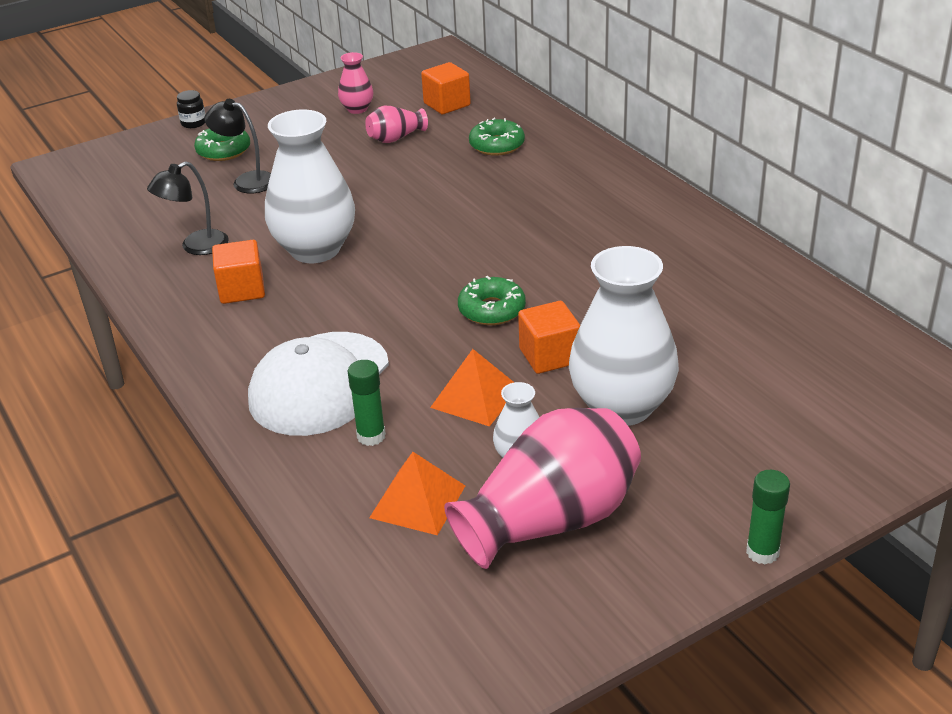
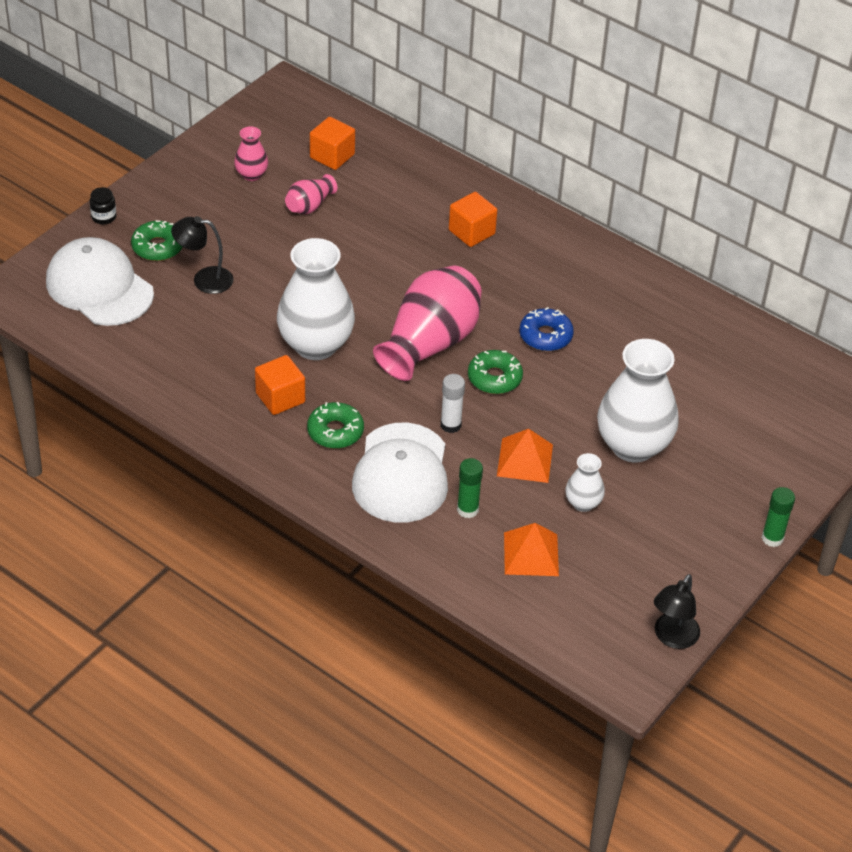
camera: 25 degrees left, 10 degrees up
black lamp [147,161,229,255] -> black lamp moved to [654,574,700,649]
pink vase [444,408,641,569] -> pink vase moved to [373,265,482,381]
green donut [469,118,525,156] -> green donut moved to [307,402,364,449]
orange cube [518,301,580,374] -> orange cube moved to [449,192,497,247]
none -> white cap [46,237,154,326]
none -> white glue stick [441,374,465,433]
none -> blue donut [519,307,574,351]

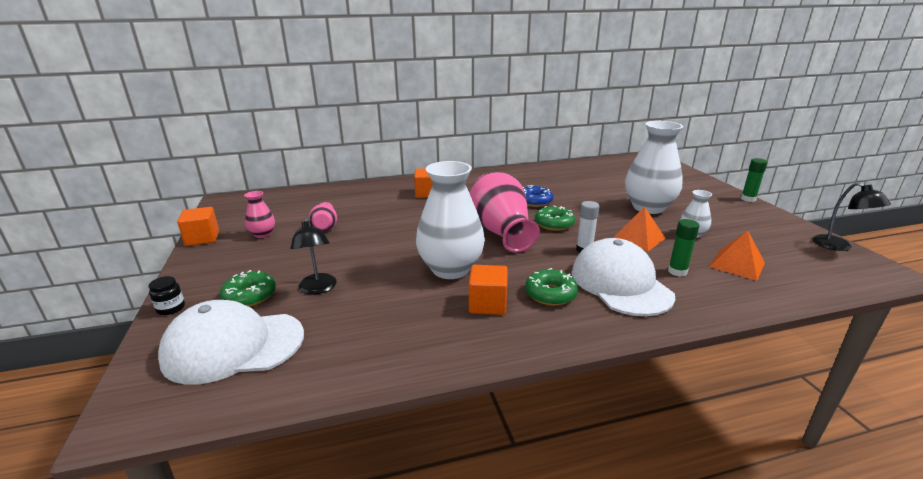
camera: 50 degrees left, 20 degrees down
black lamp [171,216,233,294] -> black lamp turned 60 degrees counterclockwise [290,217,337,294]
orange cube [310,117,355,170] -> orange cube moved to [177,207,219,246]
white cap [352,423,448,523] -> white cap turned 150 degrees counterclockwise [571,238,676,316]

